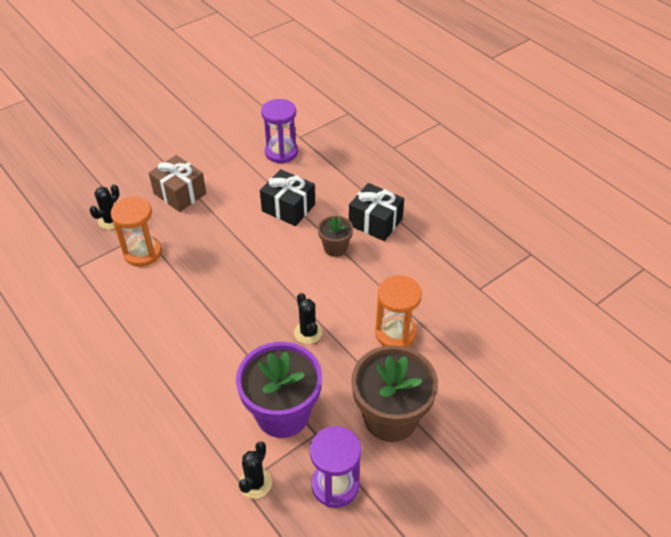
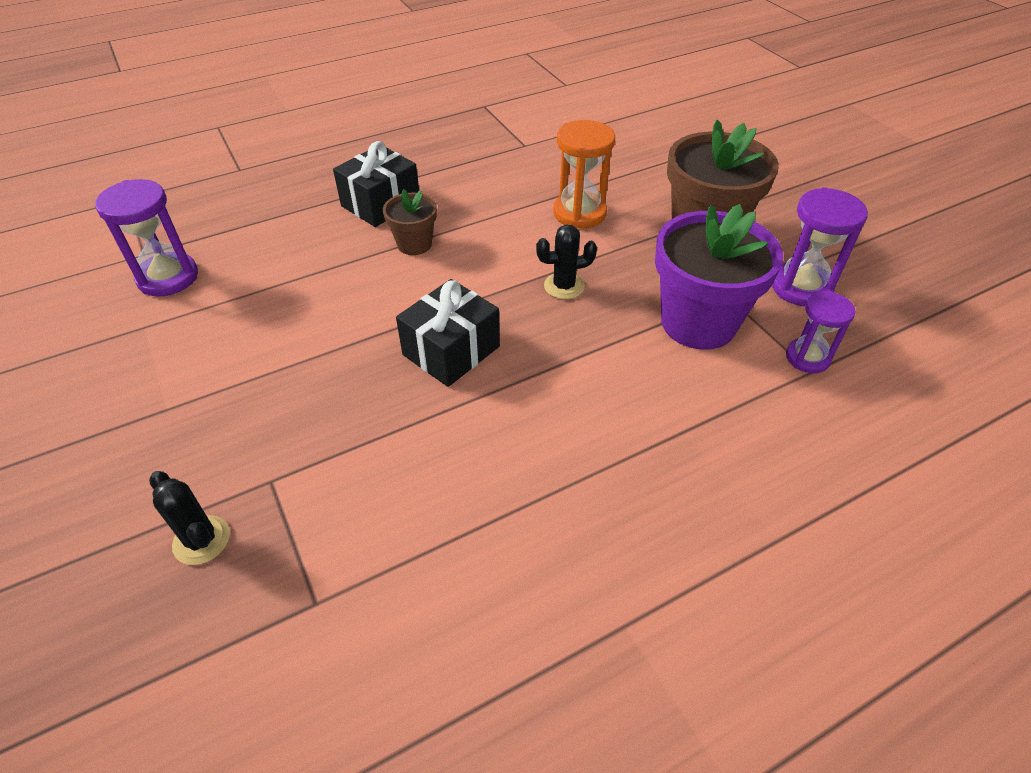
camera: 80 degrees left, 0 degrees up
orange hourglass [111,196,162,267] -> none
brown gift [149,155,206,212] -> none
black cactus [239,441,272,499] -> purple hourglass [786,291,856,373]
black gift [260,169,315,226] -> black gift moved to [396,279,500,387]

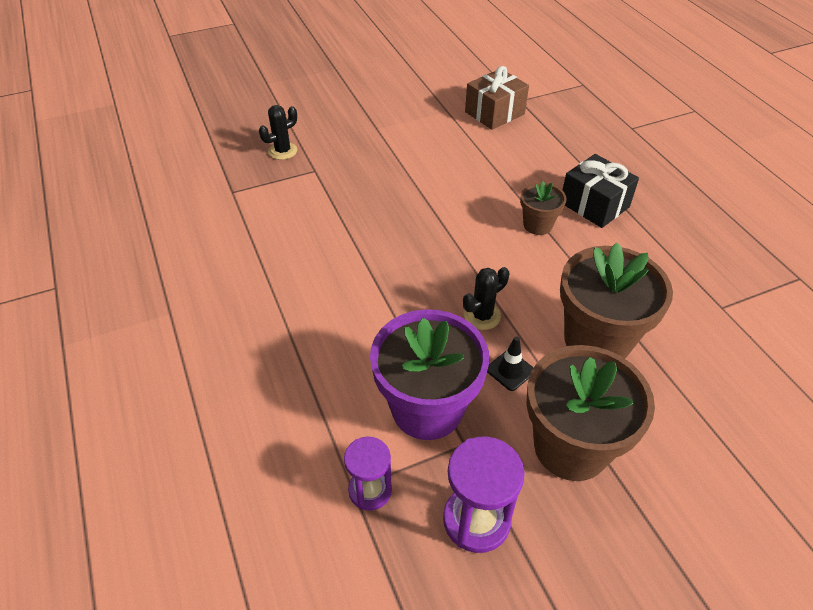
camera: 95 degrees right, 0 degrees up
purple hourglass [95,179,198,297] -> brown gift [465,66,529,130]
black gift [396,279,500,387] -> none
black cactus [536,225,597,299] -> black cactus turned 60 degrees clockwise [463,267,509,330]
orange hourglass [553,120,615,229] -> brown flower pot [560,243,673,359]
none -> black traffic cone [487,336,534,391]

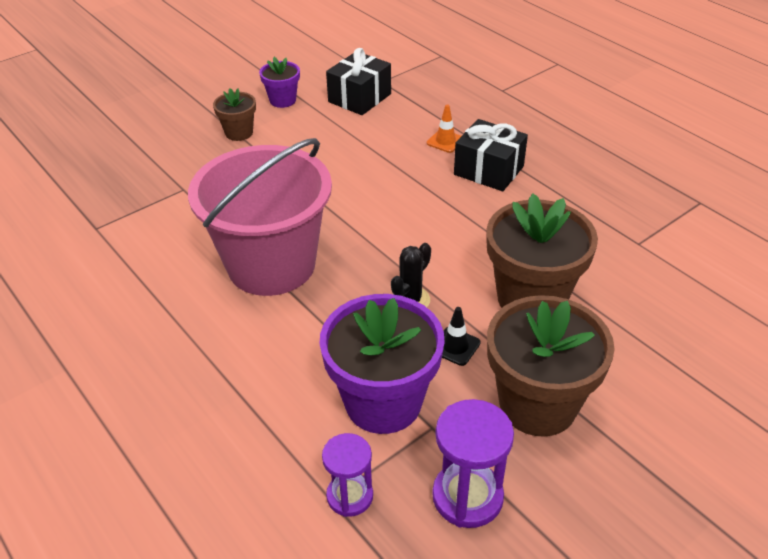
camera: 15 degrees left, 5 degrees down
black cactus [259,105,297,160] -> none
brown gift [465,66,529,130] -> black gift [326,48,391,115]
brown flower pot [520,181,566,235] -> brown flower pot moved to [213,88,256,141]
none -> pink bucket [188,138,332,296]
none -> purple flower pot [259,57,300,108]
none -> orange traffic cone [427,104,461,153]

